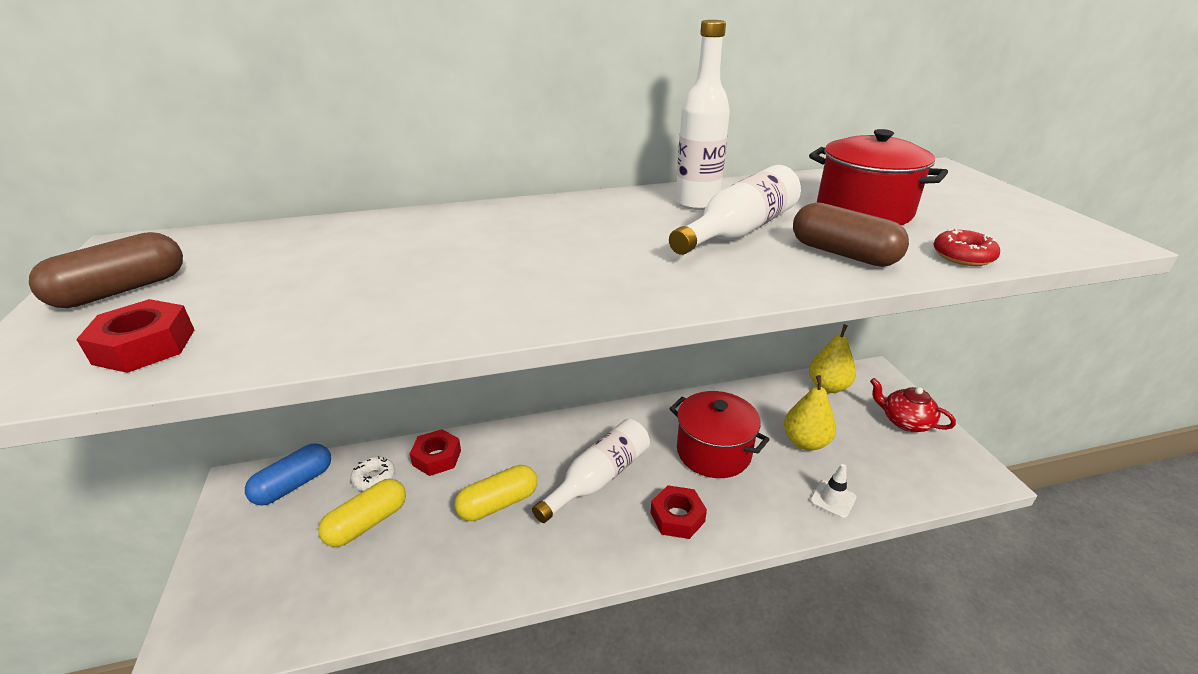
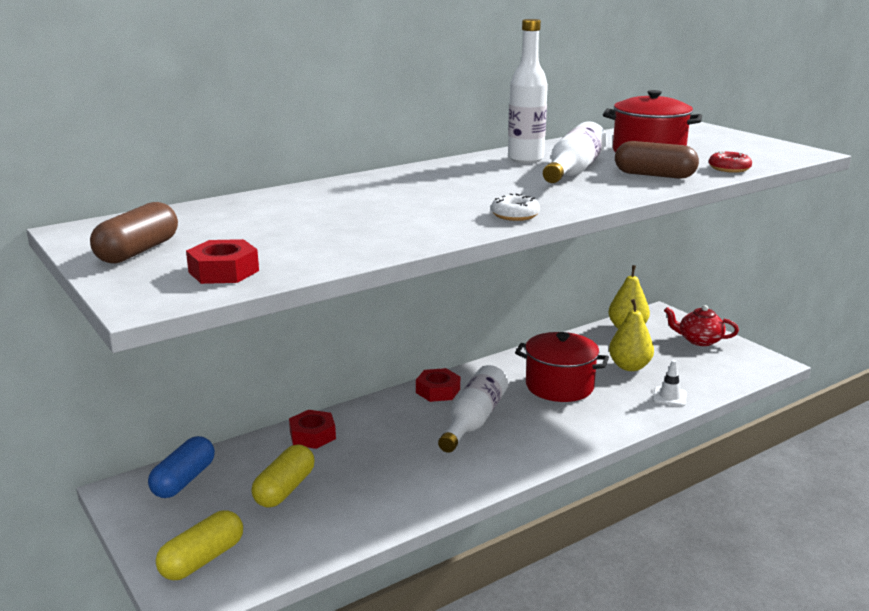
camera: 20 degrees left, 10 degrees down
white donut [350,456,395,491] -> white donut moved to [491,193,540,221]
yellow capsule [455,465,537,521] -> yellow capsule moved to [156,510,243,580]
red nut [651,485,707,539] -> red nut moved to [416,368,460,402]

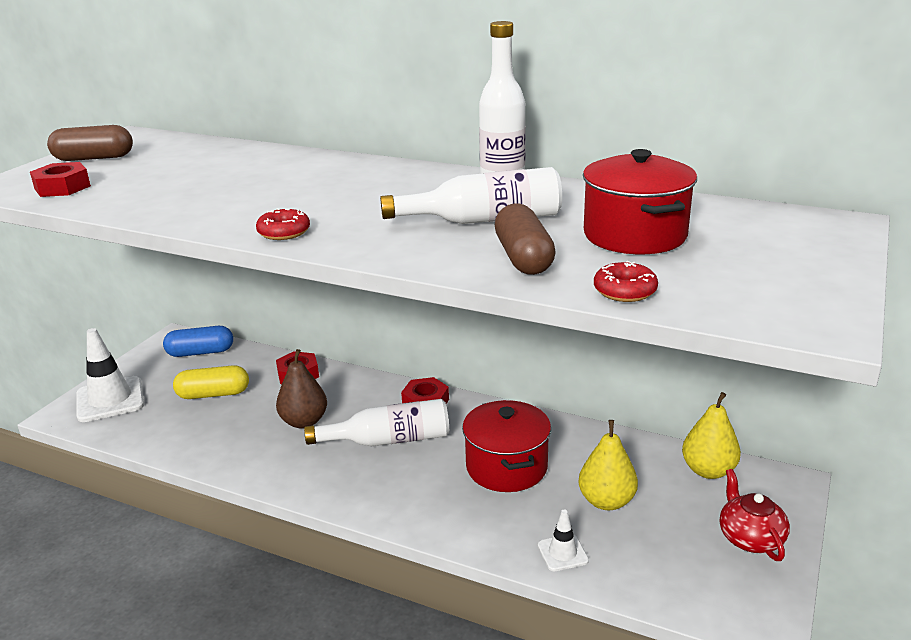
camera: 60 degrees right, 5 degrees up
yellow capsule [156,510,243,580] -> white traffic cone [76,328,144,422]
white donut [491,193,540,221] -> red donut [256,208,310,240]
none -> brown pear [276,349,327,428]

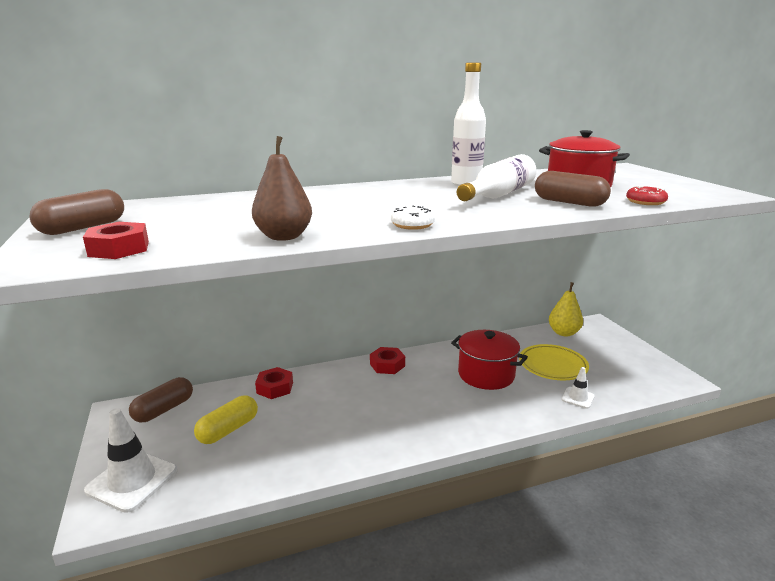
camera: 45 degrees left, 5 degrees down
blue capsule [163,326,233,357] -> brown capsule [129,377,193,422]
red donut [256,208,310,240] -> white donut [391,206,435,230]
brown pear [276,349,327,428] -> brown pear moved to [252,136,312,241]
white bottle [304,399,449,446] -> none
yellow pear [578,420,638,510] -> yellow plate [519,344,589,380]
red teapot [720,469,790,561] -> none

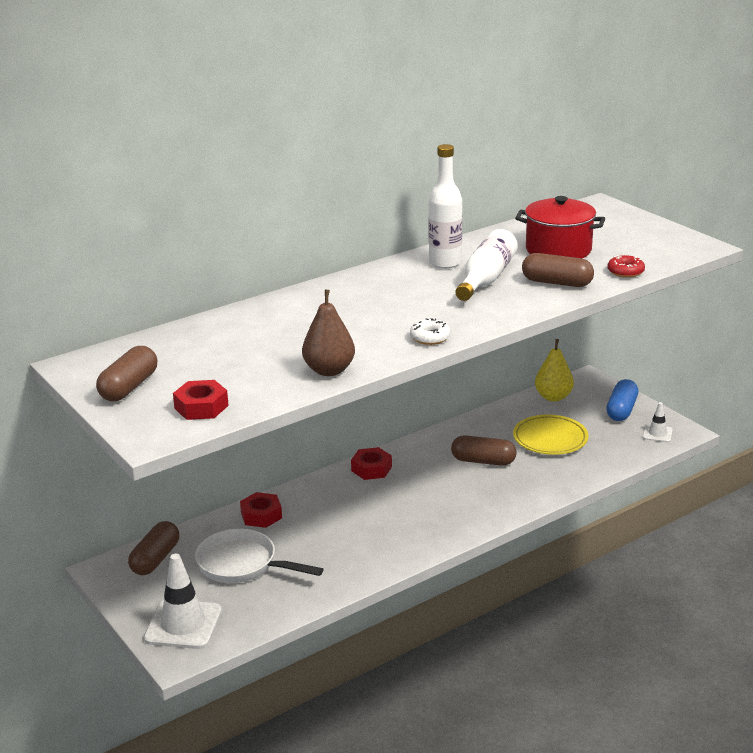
camera: 15 degrees left, 5 degrees up
yellow capsule [194,396,258,444] -> white pan [195,529,323,583]
red pot [451,330,528,390] -> brown capsule [451,435,516,466]
white traffic cone [562,367,595,409] -> white traffic cone moved to [643,402,673,442]
none -> blue capsule [606,379,638,421]

